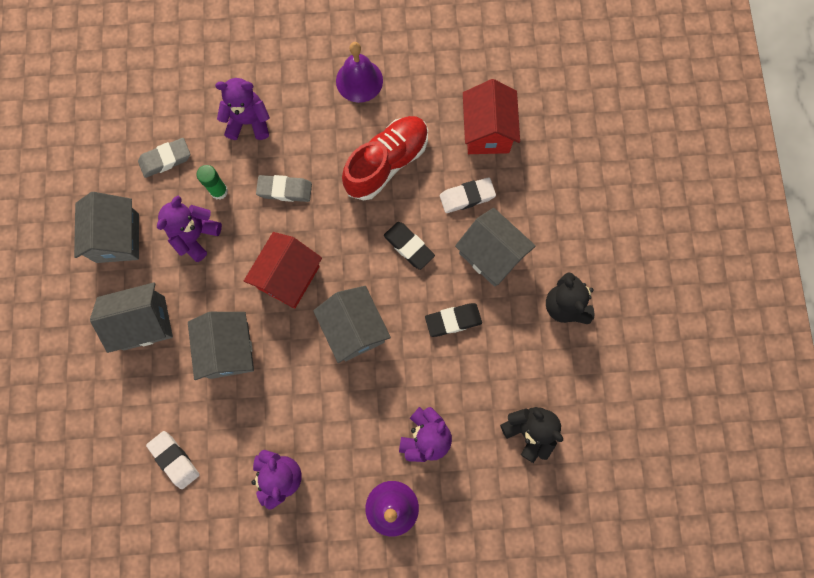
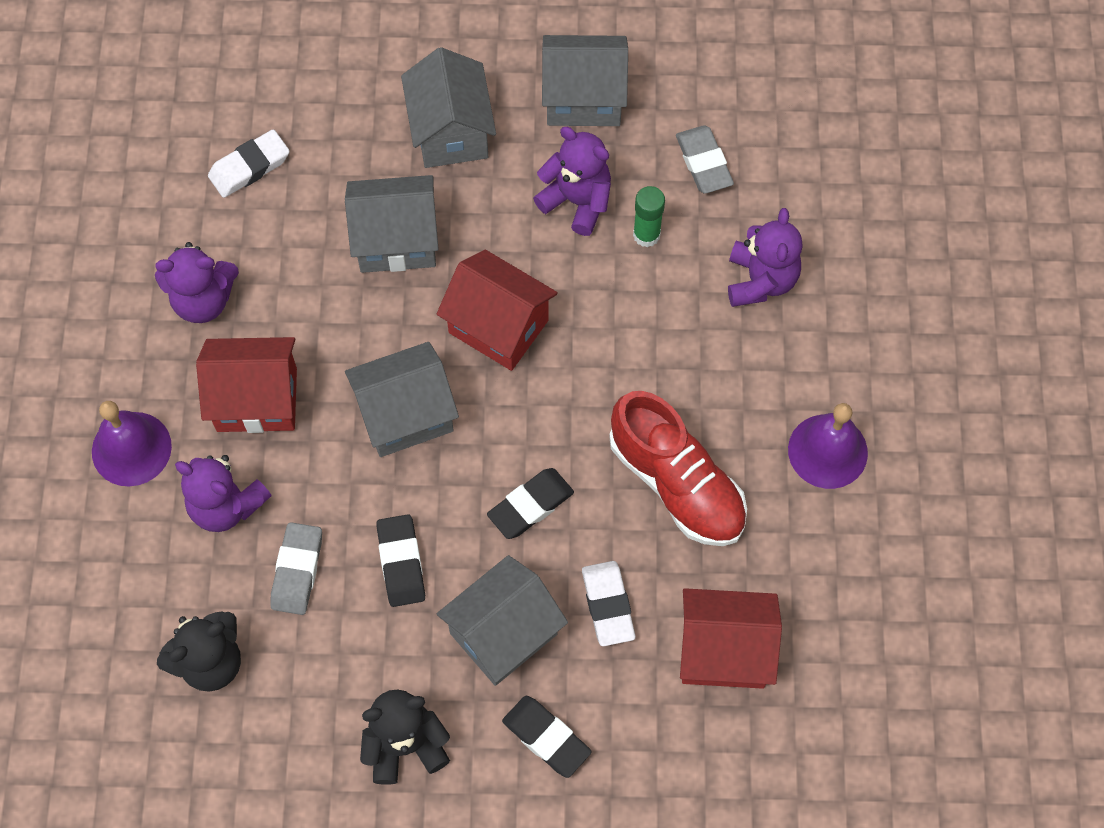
camera: 95 degrees right, 10 degrees down
grey eraser [256,175,312,202] -> grey eraser moved to [270,522,322,615]
none -> red house [196,337,297,433]
none -> black eraser [502,696,592,778]

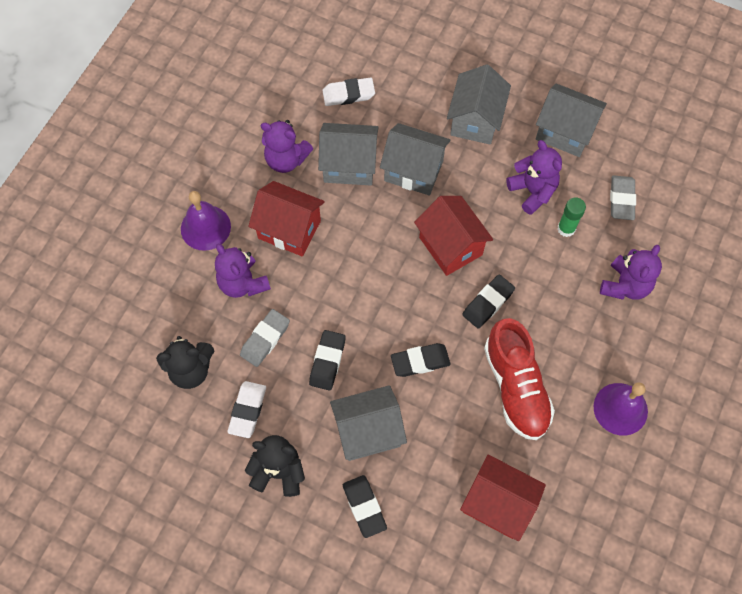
camera: 25 degrees right, 0 degrees up
grey house [345,342,459,457] -> grey house moved to [318,123,379,185]
white eraser [582,561,636,646] -> white eraser moved to [227,381,266,438]
none -> black eraser [462,274,515,329]

